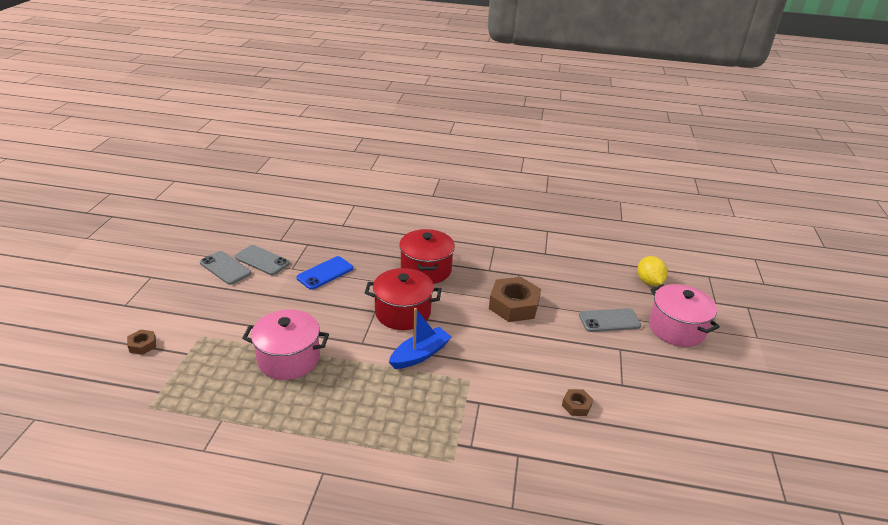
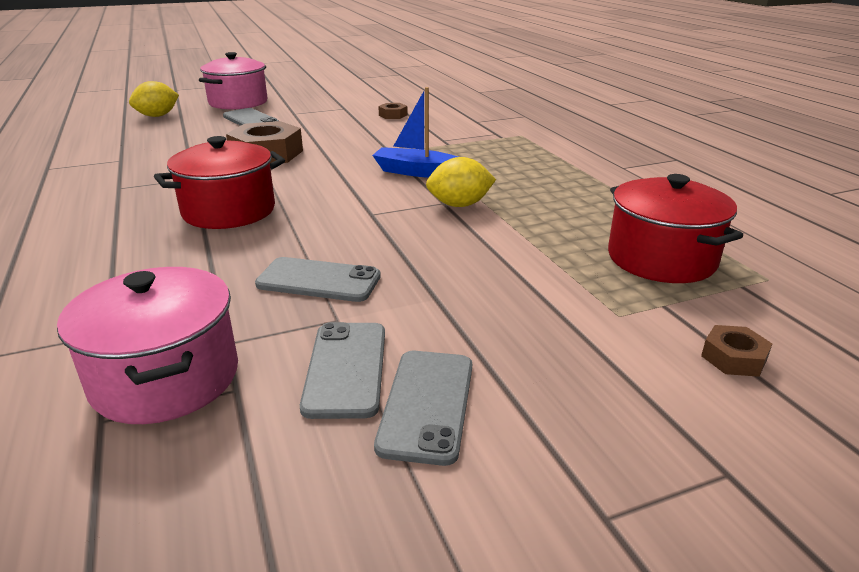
camera: 120 degrees left, 5 degrees down
pink pot [242,309,329,380] -> pink pot moved to [57,267,238,424]
blue phone [297,256,353,290] -> grey phone [255,257,381,302]
red pot [365,268,441,330] -> red pot moved to [608,174,743,283]
none -> yellow lemon [426,157,496,207]

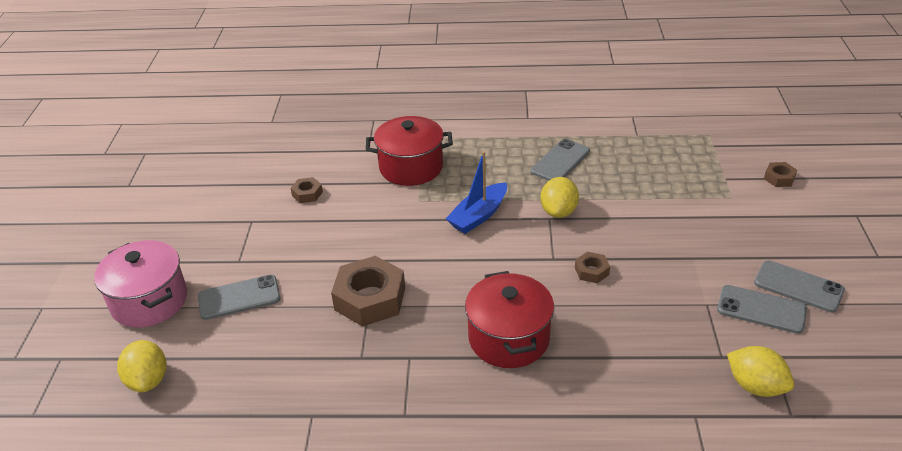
camera: 65 degrees left, 10 degrees up
pink pot [57,267,238,424] -> yellow lemon [727,346,794,397]
grey phone [255,257,381,302] -> grey phone moved to [531,139,590,181]
red pot [608,174,743,283] -> red pot moved to [366,116,453,186]
none -> brown nut [575,252,610,283]

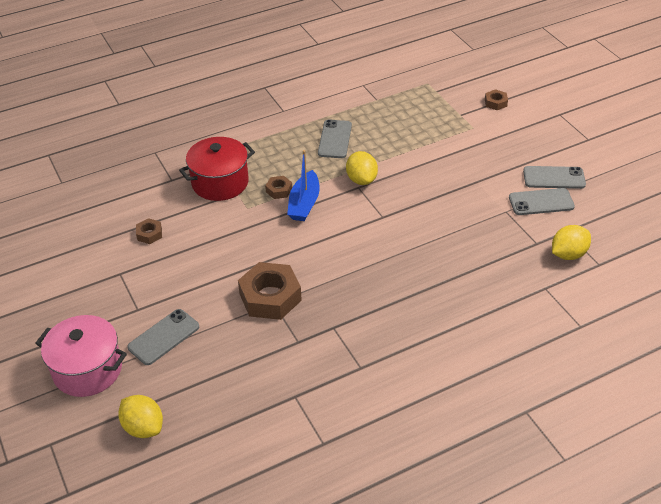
camera: 30 degrees left, 5 degrees up
red pot [465,271,554,368] -> none
brown nut [575,252,610,283] -> brown nut moved to [265,176,292,199]
yellow lemon [727,346,794,397] -> yellow lemon turned 45 degrees counterclockwise [552,225,591,260]

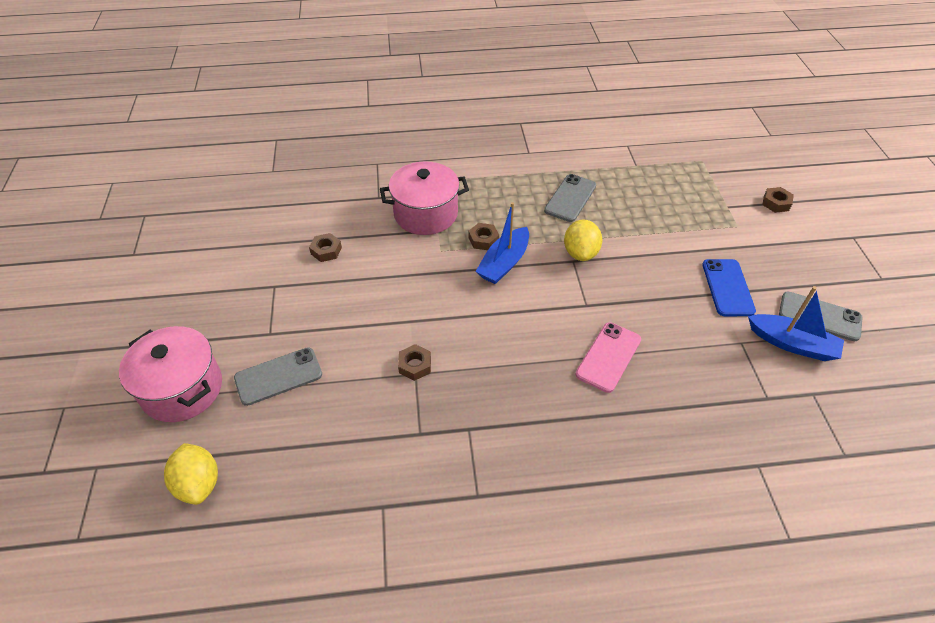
camera: 20 degrees right, 5 degrees up
red pot [179,137,255,201] -> pink pot [380,161,469,235]
brown nut [238,262,302,320] -> brown nut [398,344,431,381], size x0.48
grey phone [509,188,575,215] -> blue boat [748,286,844,361]
yellow lemon [552,225,591,260] -> none
none -> pink phone [576,322,641,393]
none -> blue phone [702,259,756,316]

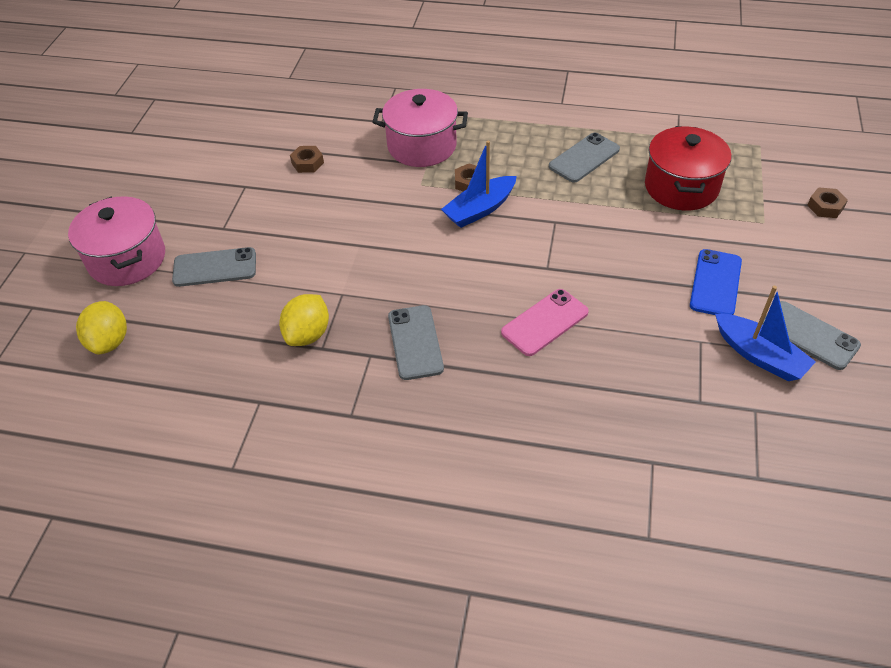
camera: 20 degrees right, 0 degrees up
brown nut [398,344,431,381] -> none
yellow lemon [564,220,602,261] -> yellow lemon moved to [279,294,329,346]
none -> grey phone [388,305,444,380]
none -> red pot [645,126,731,211]

